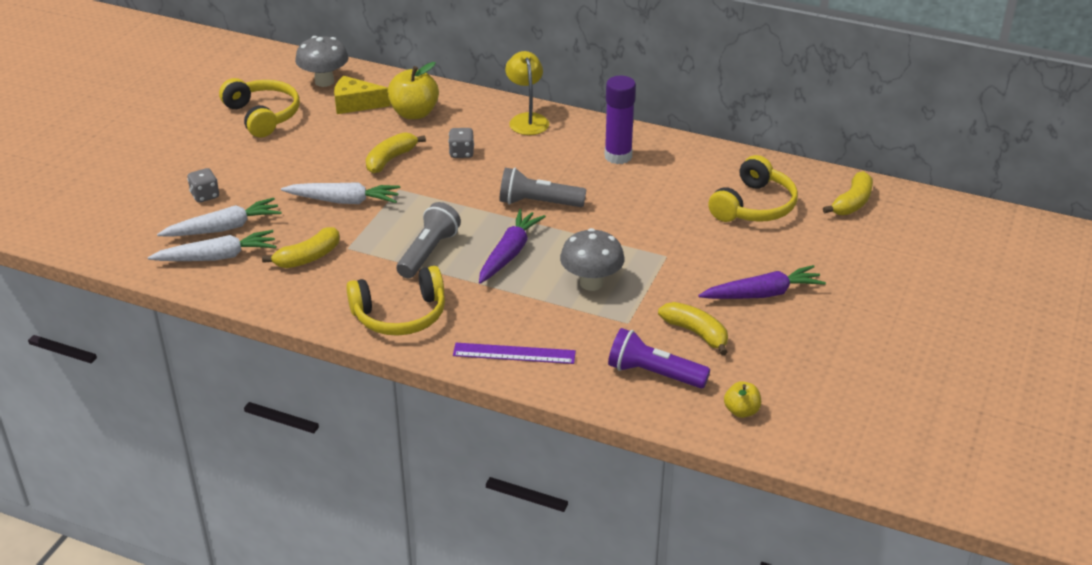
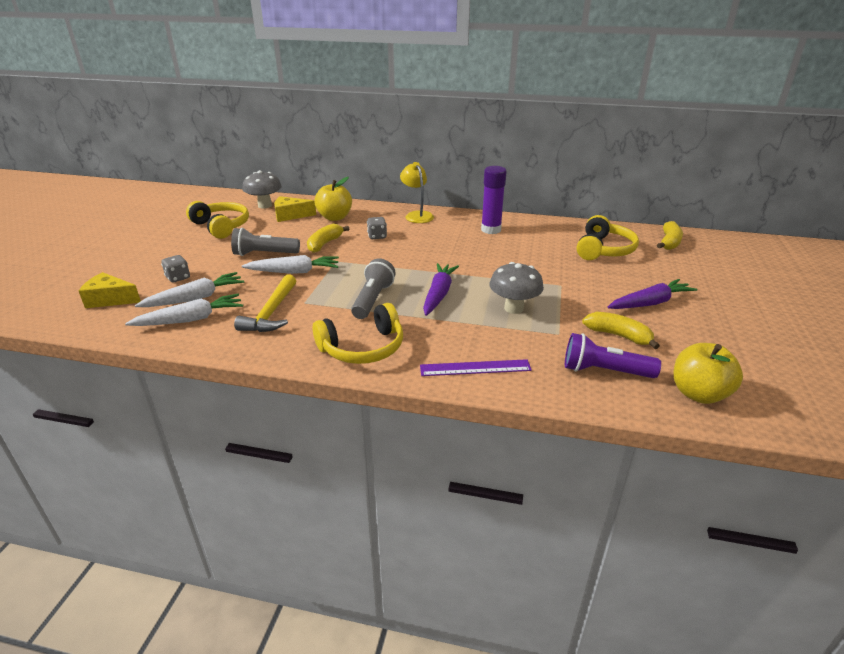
camera: 10 degrees left, 5 degrees down
yellow banana [262,227,340,268] -> yellow hammer [234,274,296,332]
grey flashlight [499,168,586,207] -> grey flashlight moved to [231,228,300,256]
yellow apple [724,381,761,418] -> yellow apple [674,343,743,404], size x1.80
none -> yellow cheese [79,272,141,308]

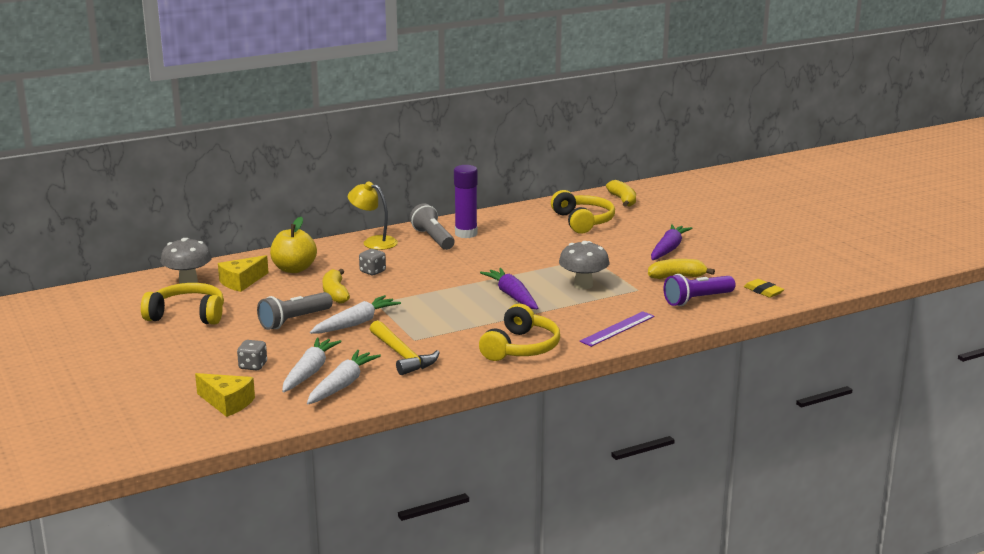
camera: 40 degrees left, 10 degrees down
yellow cheese [79,272,141,308] -> yellow cheese turned 120 degrees counterclockwise [195,373,255,417]
grey flashlight [351,258,396,319] -> grey flashlight moved to [410,203,454,250]
yellow apple [674,343,743,404] -> yellow eraser [744,279,784,298]

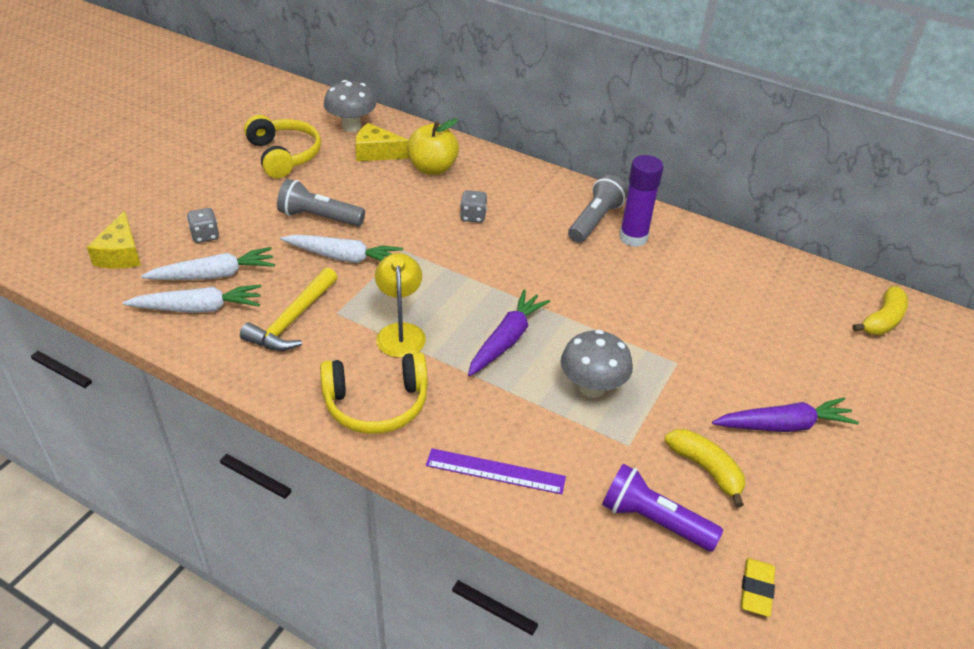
camera: 55 degrees right, 20 degrees up
yellow banana [323,269,350,304] -> none
yellow lamp [348,182,398,250] -> yellow lamp moved to [375,253,426,358]
yellow headphones [551,190,615,234] -> none

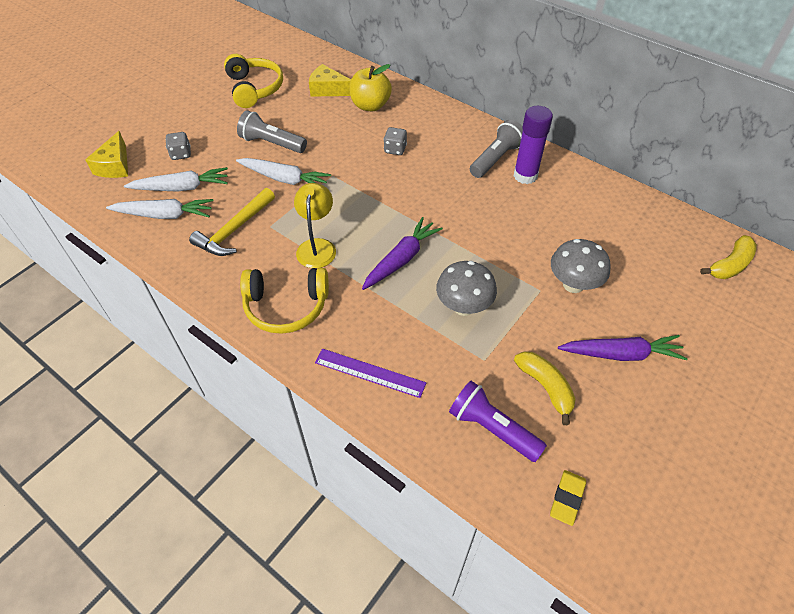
camera: 10 degrees right, 10 degrees up
grey mushroom [324,80,376,132] -> grey mushroom moved to [551,239,611,293]

